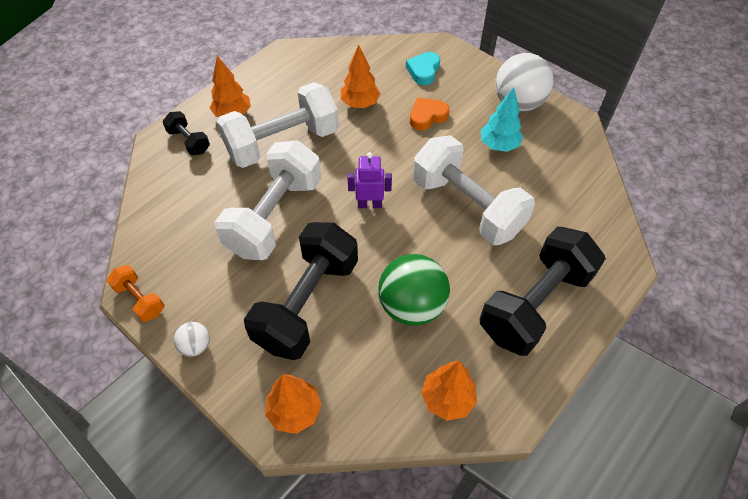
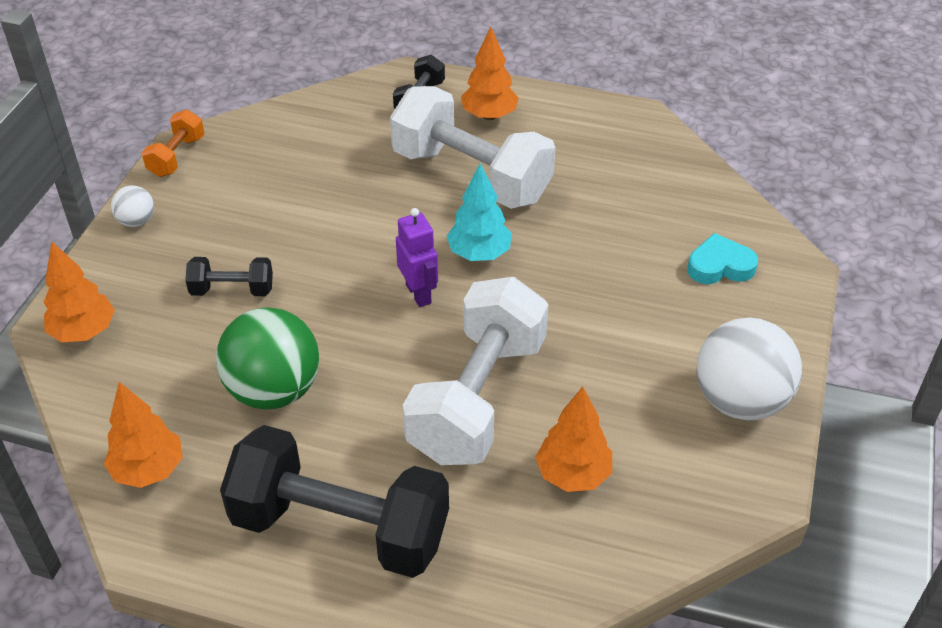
camera: 65 degrees right, 10 degrees down
white dumbbell [215,140,321,260] -> none
black dumbbell [244,222,358,360] -> black dumbbell [185,257,273,296], size x0.46
orange tree [341,45,380,108] -> orange tree moved to [535,387,612,492]
orange heart [410,97,450,130] -> none
turquoise tree [481,88,523,152] -> turquoise tree moved to [447,163,512,261]

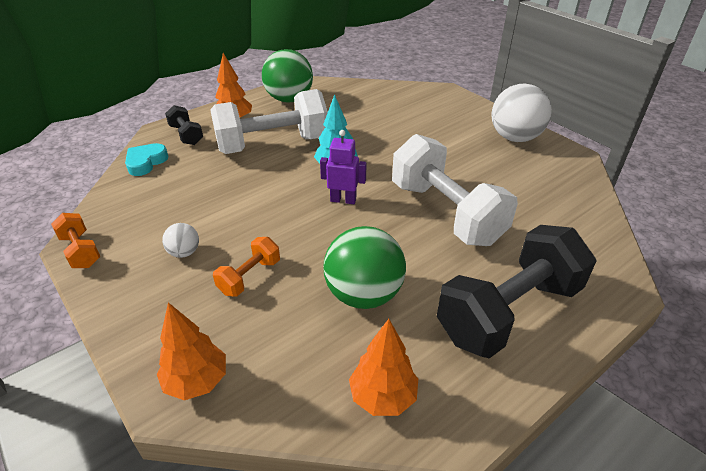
camera: 55 degrees left, 5 degrees down
white ball [111,186,154,227] -> white ball moved to [162,223,199,258]
black dumbbell [185,257,273,296] -> orange dumbbell [213,237,280,297]
orange tree [535,387,612,492] -> none
turquoise heart [687,233,758,284] -> turquoise heart moved to [125,143,168,176]
none -> green ball [262,49,313,103]

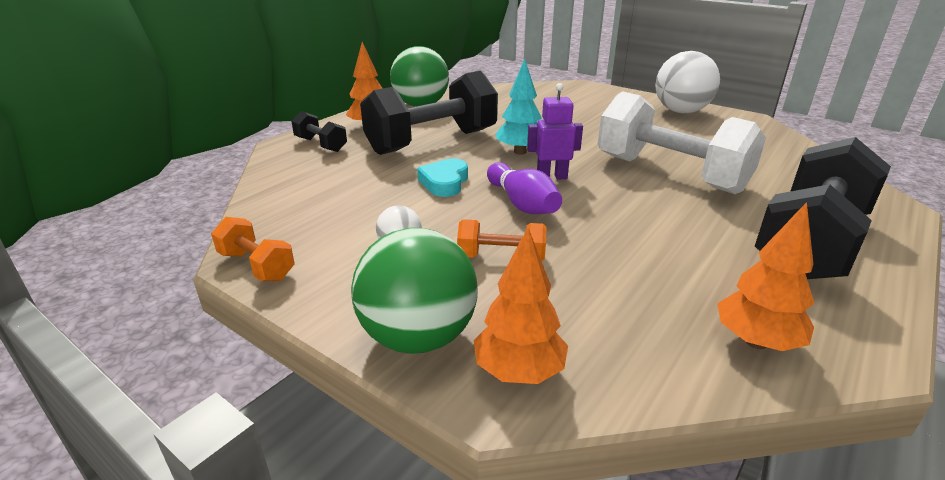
camera: 15 degrees left, 10 degrees down
turquoise heart [125,143,168,176] -> turquoise heart moved to [417,159,468,197]
white dumbbell [210,89,328,154] -> black dumbbell [360,71,498,155]
orange dumbbell [213,237,280,297] -> orange dumbbell turned 75 degrees clockwise [457,219,547,261]
green ball [323,226,406,309] -> green ball moved to [351,228,478,354]
none -> purple bowling pin [487,162,562,214]

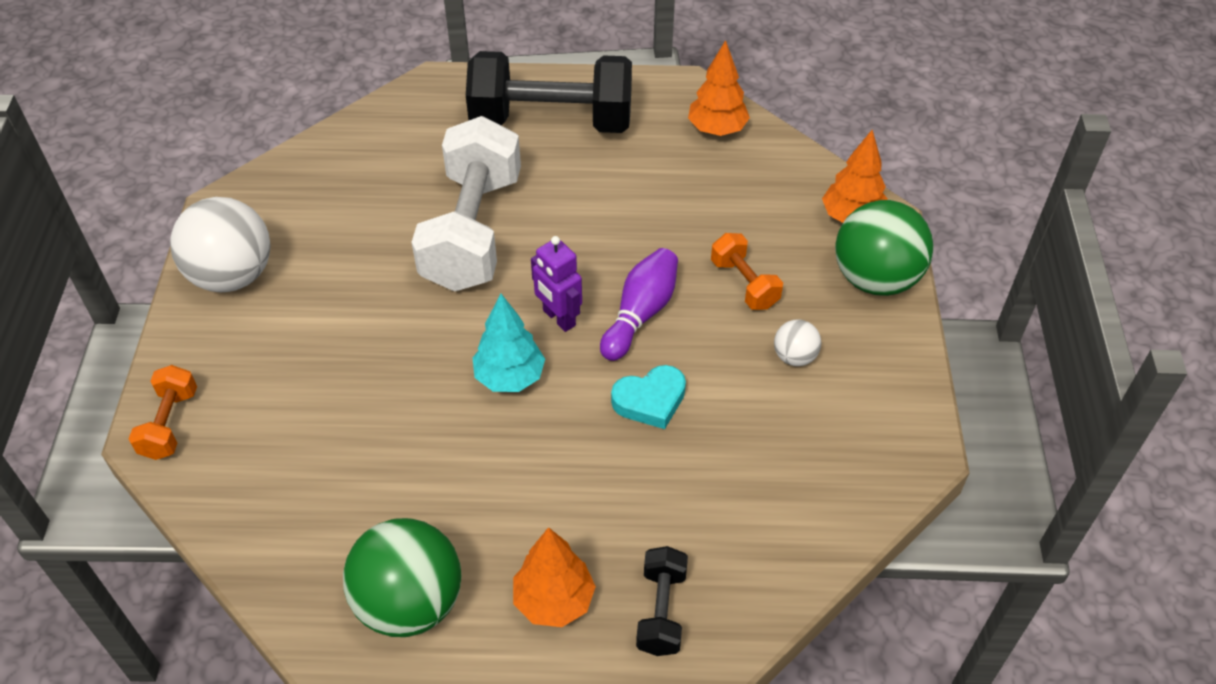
camera: 125 degrees left, 20 degrees up
orange dumbbell [211,217,295,281] -> orange dumbbell moved to [129,365,197,460]
black dumbbell [360,71,498,155] -> none

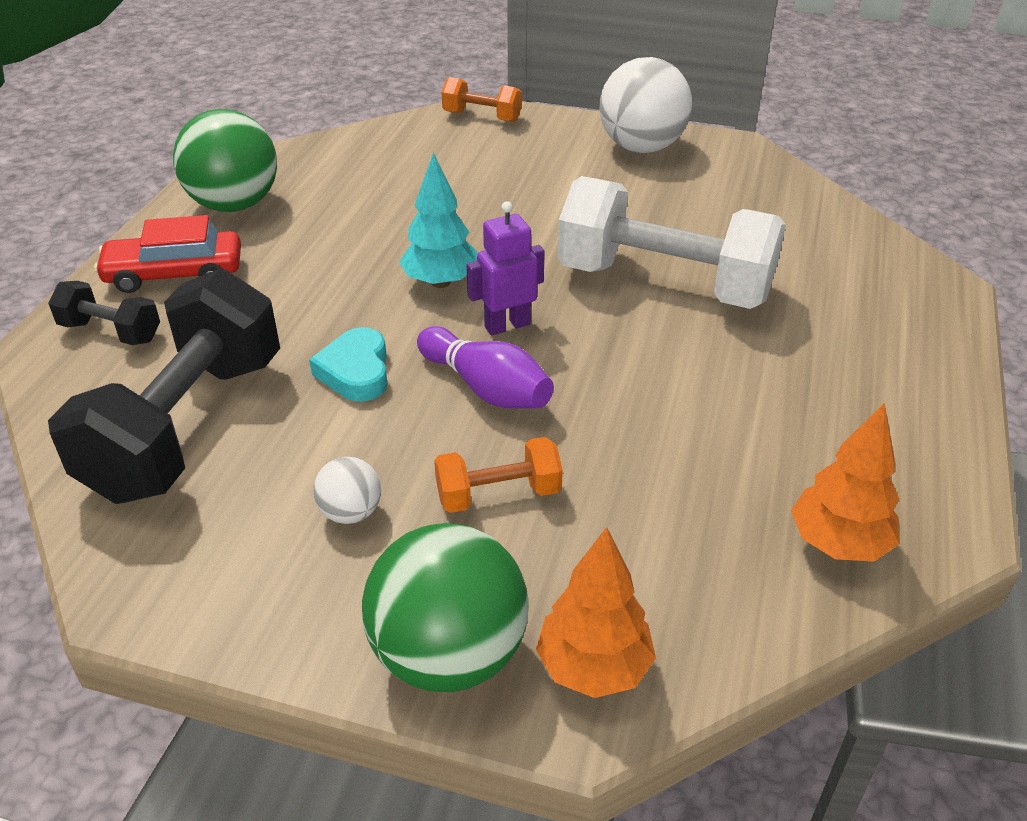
camera: 105 degrees right, 10 degrees down
black dumbbell [466,51,632,133] -> black dumbbell moved to [48,268,280,504]
orange tree [513,527,596,627] -> red car [94,215,241,293]

